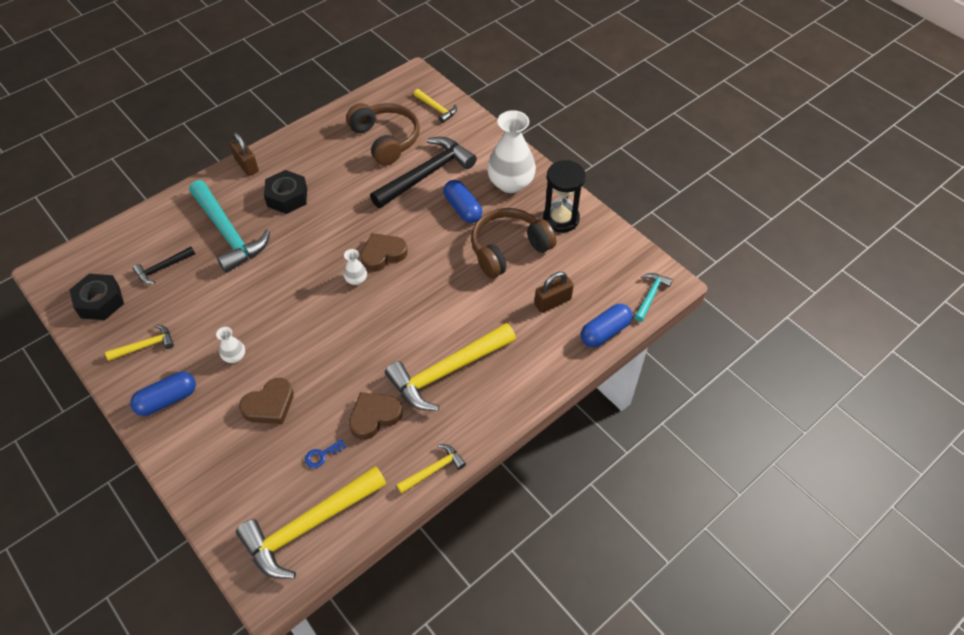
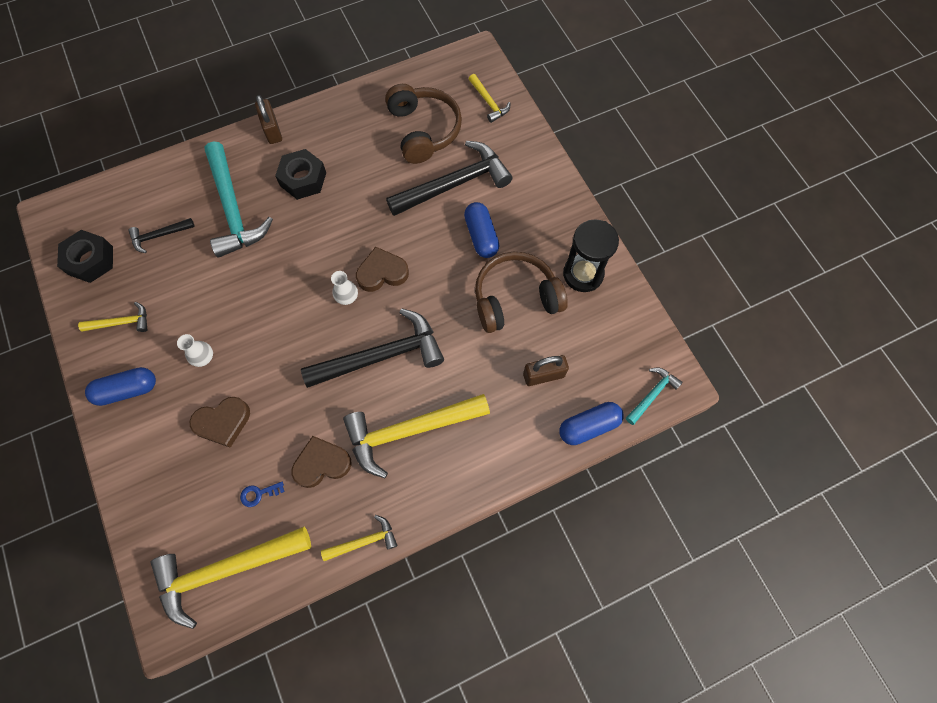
camera: 15 degrees right, 15 degrees up
white vase [487,110,536,193] -> none
none -> black hammer [301,309,444,388]

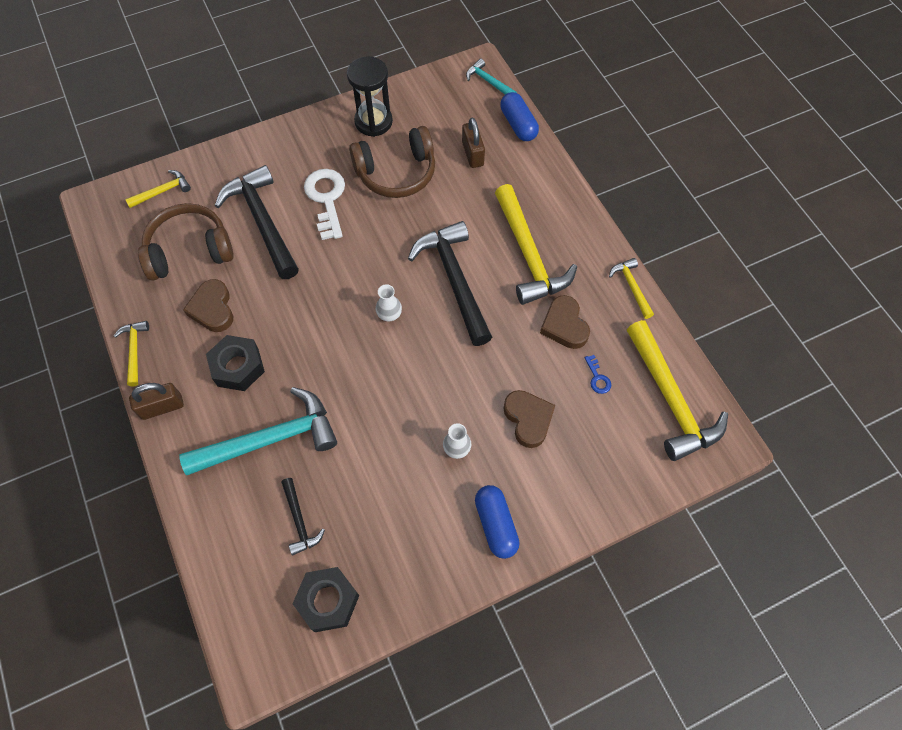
camera: 90 degrees left, 5 degrees down
yellow hammer [78,302,148,332] -> yellow hammer moved to [114,321,149,386]
brown heart [356,247,409,292] -> brown heart moved to [183,279,234,332]
blue capsule [464,202,499,258] -> white key [304,169,345,240]
brown headphones [475,252,568,333] -> brown headphones turned 90 degrees counterclockwise [349,126,435,198]

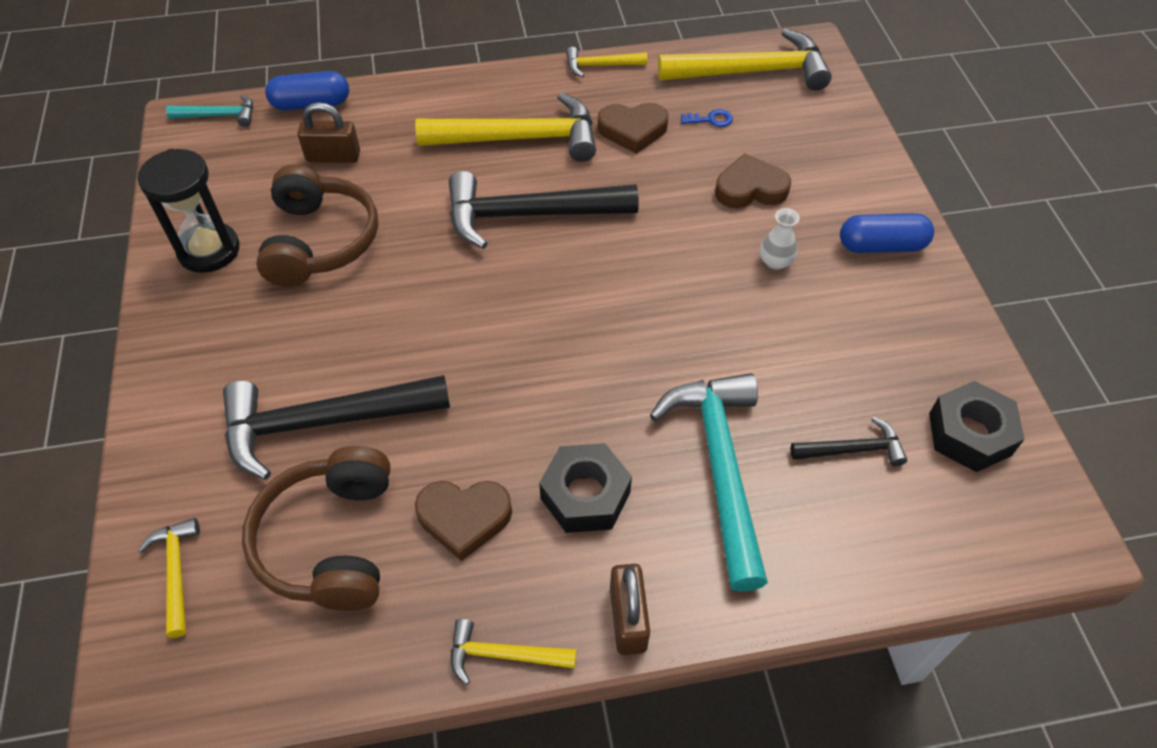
camera: 75 degrees left, 10 degrees down
white key [304,169,345,240] -> none
white vase [376,284,402,321] -> none
turquoise hammer [466,59,517,95] -> turquoise hammer turned 150 degrees counterclockwise [166,94,253,127]

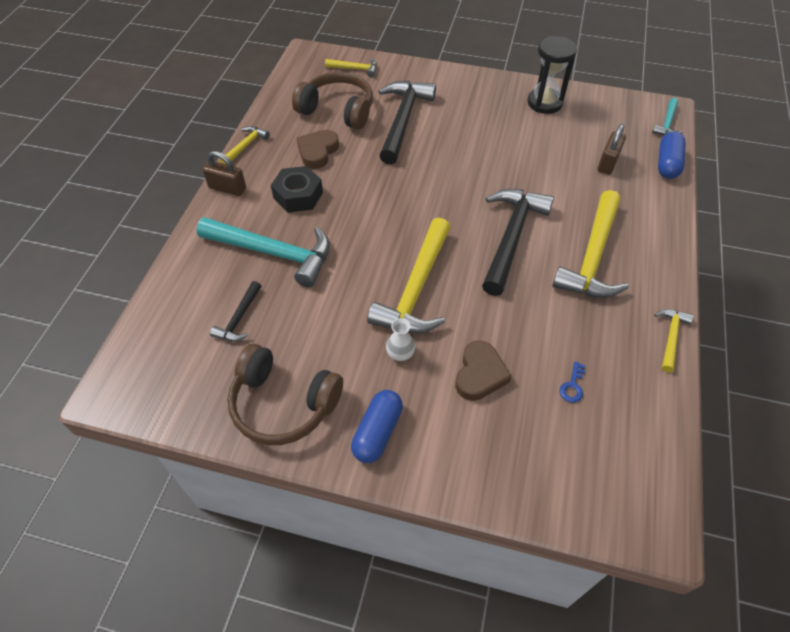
camera: 115 degrees right, 0 degrees up
brown headphones [256,165,378,287] -> brown headphones moved to [227,344,343,445]
brown heart [598,103,669,154] -> none
yellow hammer [658,29,832,90] -> yellow hammer moved to [367,217,451,333]
black nut [929,381,1025,472] -> none

